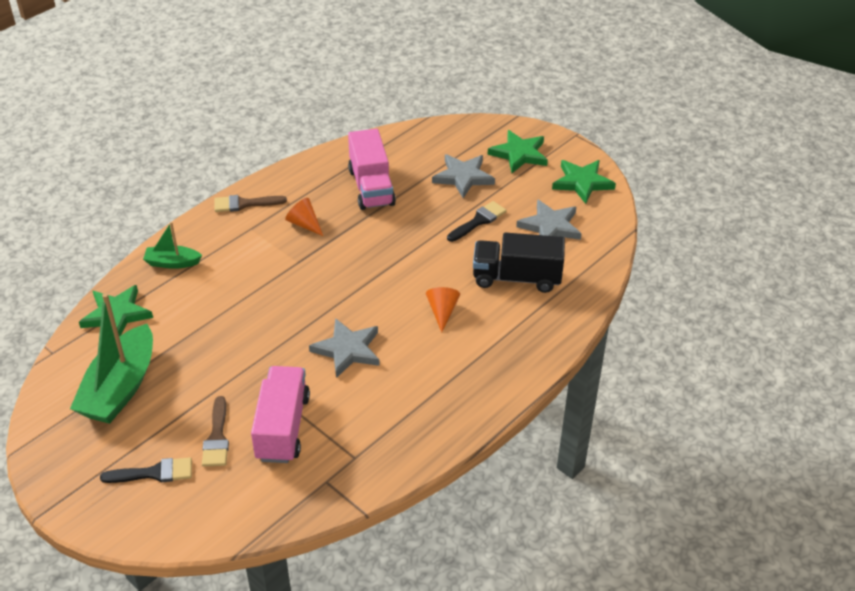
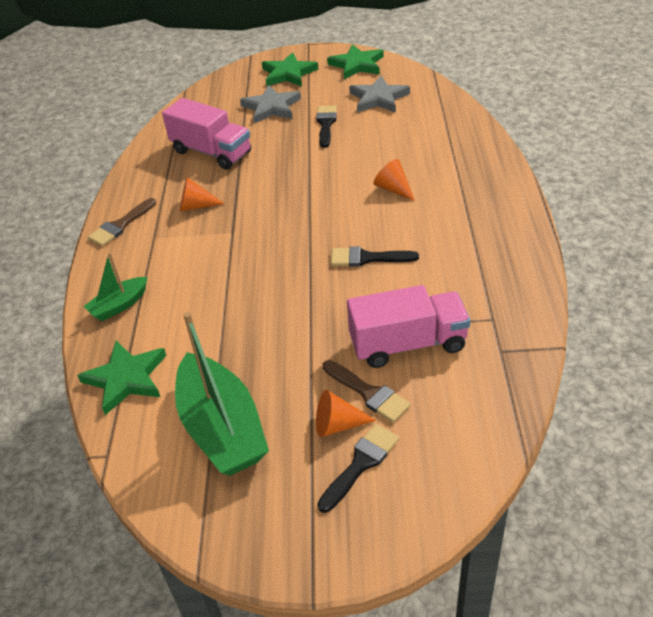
camera: 40 degrees left, 0 degrees up
pink truck [251,366,310,463] -> pink truck turned 120 degrees clockwise [347,285,471,368]
grey star [309,318,380,378] -> black brush [331,246,419,267]
black truck [473,232,565,293] -> none
none -> orange cone [316,390,376,437]

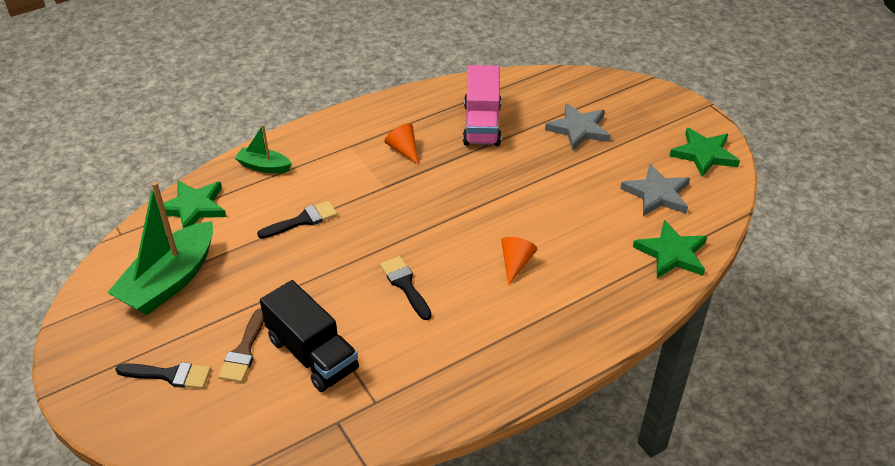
camera: 55 degrees right, 0 degrees up
brown brush [88,198,156,247] -> none
green star [262,52,318,86] -> green star moved to [633,220,707,278]
black brush [316,106,337,148] -> black brush moved to [257,201,337,239]
orange cone [316,390,376,437] -> none
pink truck [347,285,471,368] -> black truck [260,280,359,392]

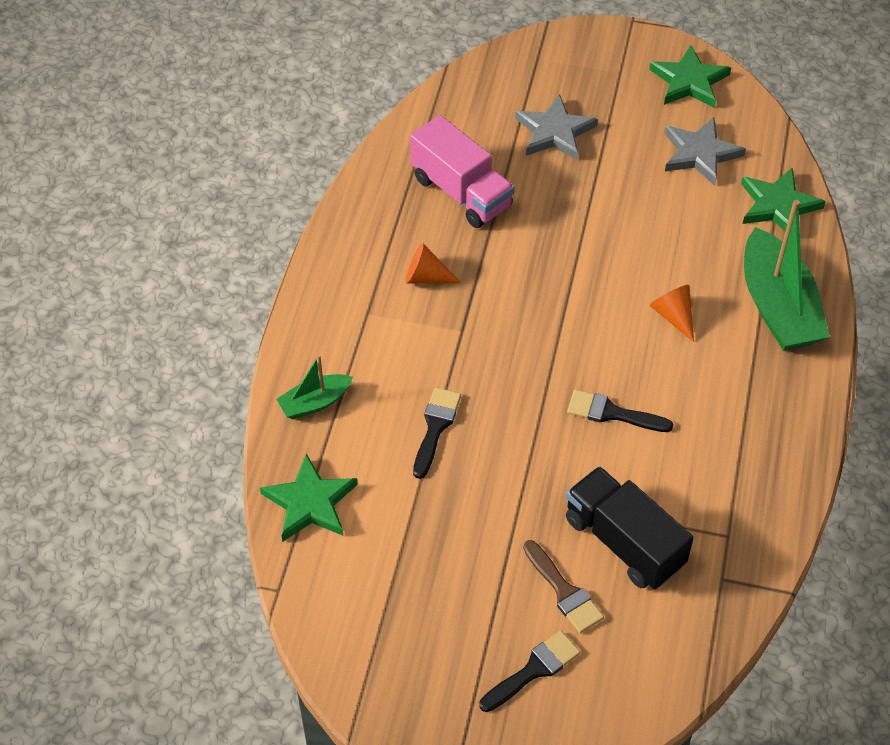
camera: 45 degrees left, 10 degrees up
green boat [107,182,213,315] -> green boat moved to [744,200,830,351]
black truck [260,280,359,392] -> black truck turned 135 degrees counterclockwise [566,466,694,589]

